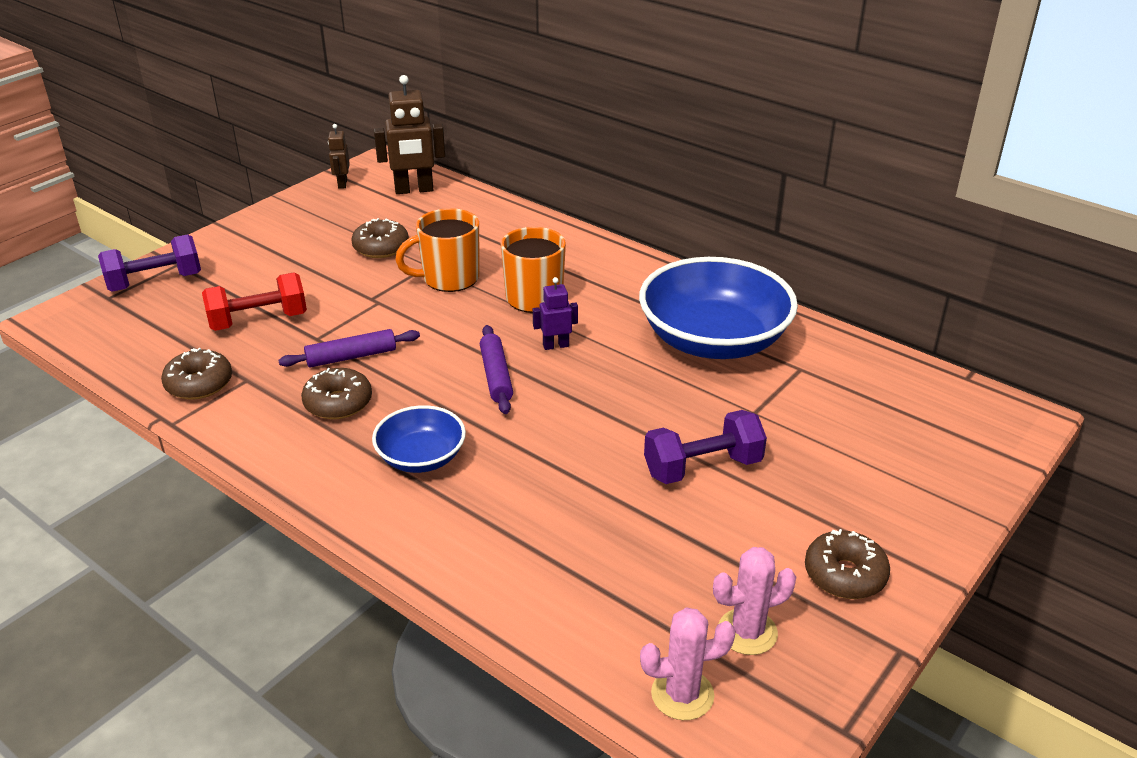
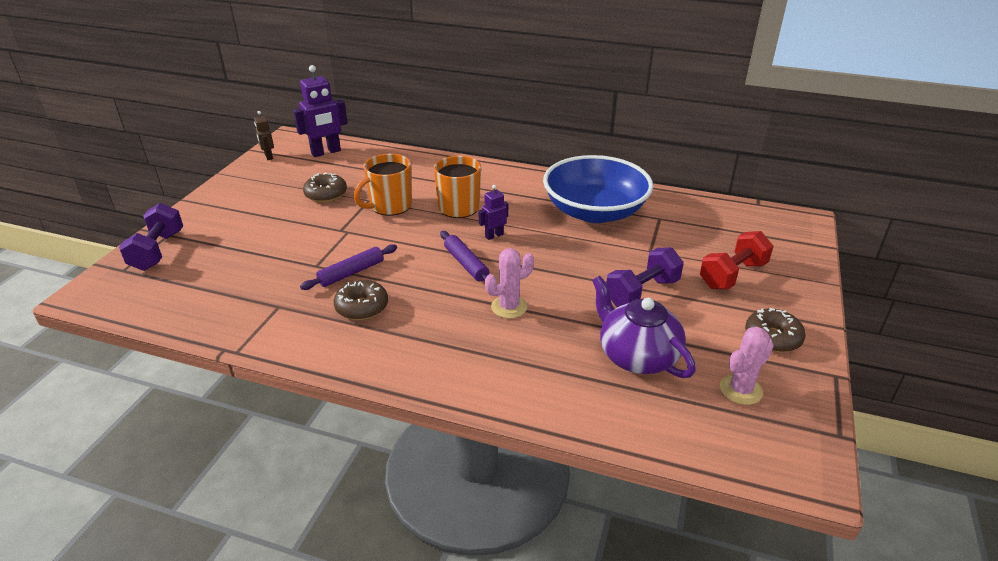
camera: 20 degrees left, 0 degrees up
purple dumbbell [98,234,201,292] -> purple dumbbell turned 45 degrees counterclockwise [119,203,183,271]
brown donut [161,348,232,400] -> none
red dumbbell [202,273,307,331] -> red dumbbell moved to [700,231,774,289]
blue bowl [372,405,466,473] -> none
brown robot [374,75,445,194] -> purple robot [293,65,348,157]
pink cactus [640,607,736,720] -> pink cactus moved to [485,248,534,319]
none -> purple teapot [592,276,696,378]

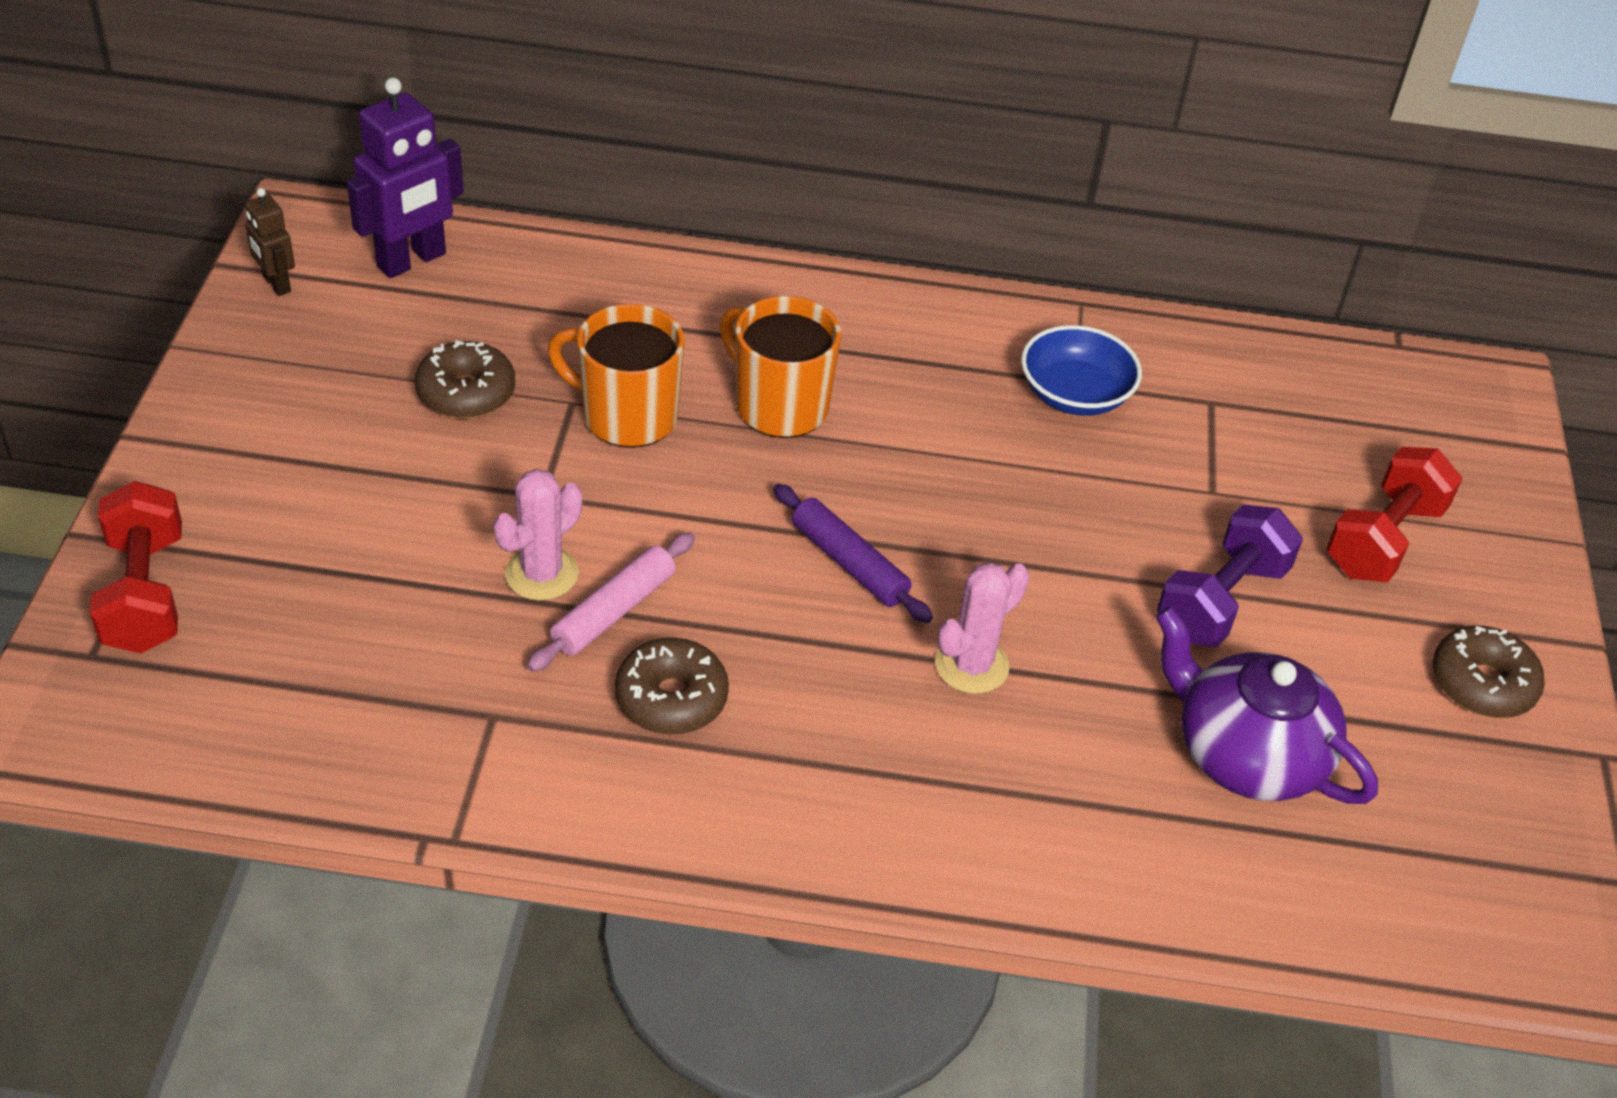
camera: 15 degrees left, 10 degrees up
purple dumbbell [119,203,183,271] -> red dumbbell [90,481,182,654]
purple rolling pin [300,244,397,290] -> pink rolling pin [527,532,695,671]
orange mug [354,154,412,216] -> orange mug turned 75 degrees clockwise [547,304,685,448]
purple robot [479,185,508,240] -> none
blue bowl [543,155,653,223] -> blue bowl [1021,325,1142,416], size x0.52
pink cactus [720,326,774,405] -> pink cactus moved to [493,469,582,601]

